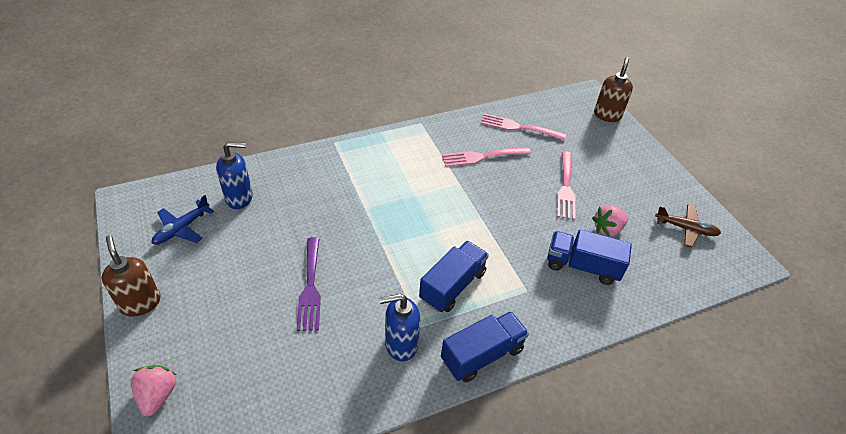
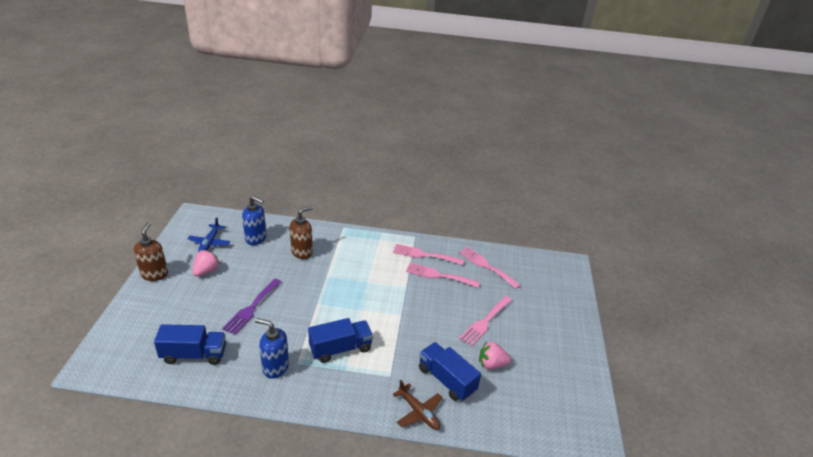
camera: 30 degrees right, 10 degrees down
pink strawberry [131,365,176,416] -> pink strawberry moved to [193,250,220,276]
blue plane [152,195,214,245] -> blue plane turned 60 degrees counterclockwise [188,217,231,252]
blue truck [441,311,529,382] -> blue truck moved to [154,324,226,365]
brown soap dispenser [594,57,633,122] -> brown soap dispenser moved to [290,206,313,259]
brown plane [655,204,721,247] -> brown plane moved to [393,380,443,430]
none -> pink fork [393,244,464,265]

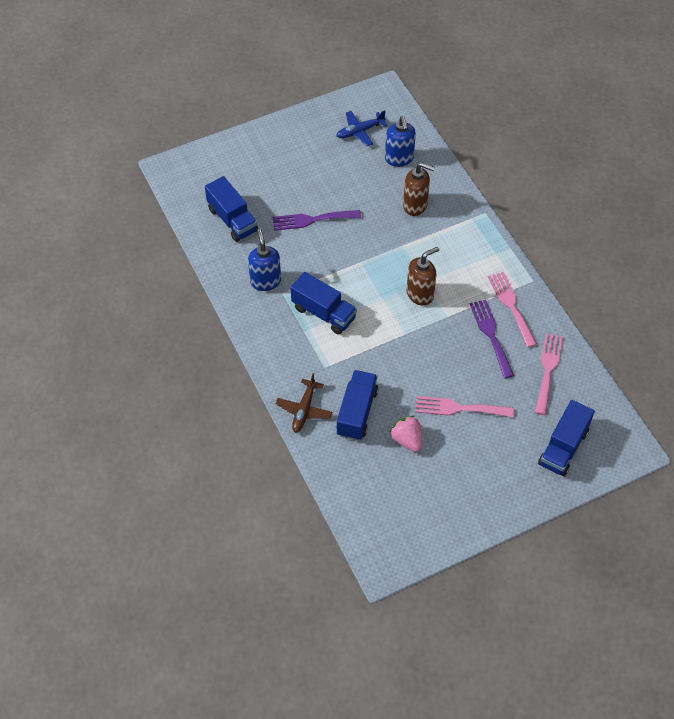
camera: 60 degrees right, 20 degrees up
brown soap dispenser [134,222,168,281] -> brown soap dispenser moved to [407,247,439,306]
pink strawberry [193,250,220,276] -> none
pink fork [406,263,480,288] -> purple fork [470,299,514,378]
none -> blue truck [538,400,595,476]

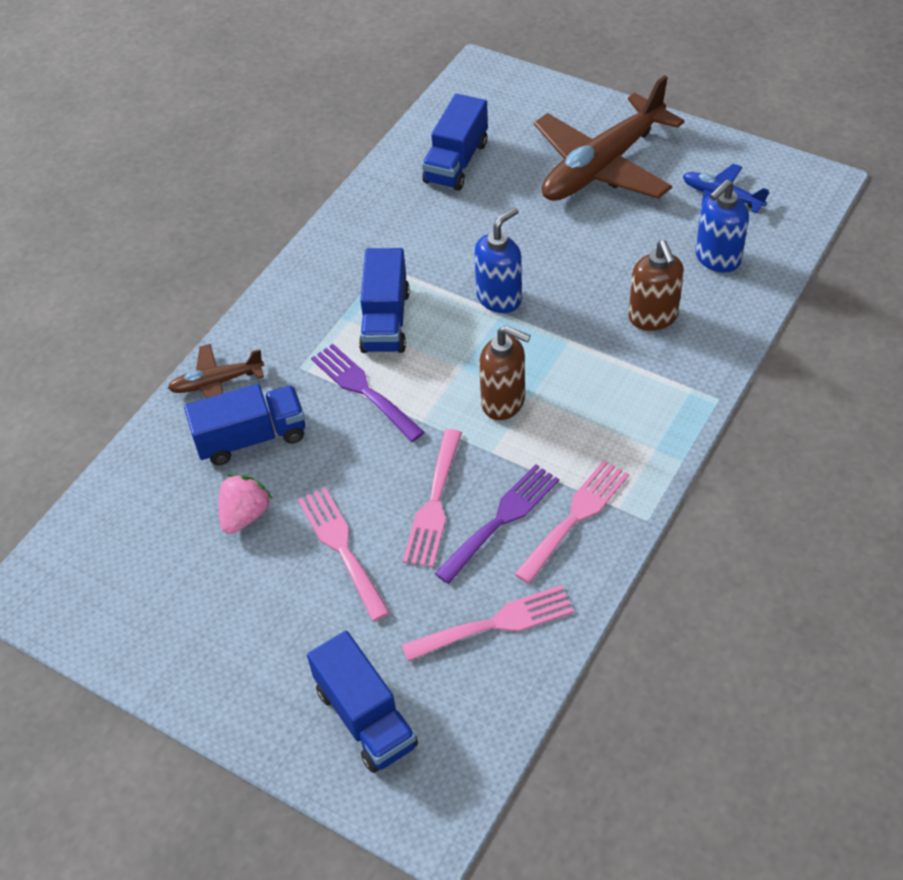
camera: 60 degrees right, 5 degrees down
blue soap dispenser [248,228,281,291] -> blue soap dispenser moved to [474,207,522,313]
purple fork [273,210,361,231] -> purple fork moved to [311,344,424,442]
blue truck [538,400,595,476] -> blue truck turned 120 degrees counterclockwise [307,631,418,773]
none -> pink fork [403,429,462,567]
none -> brown plane [534,75,684,201]

